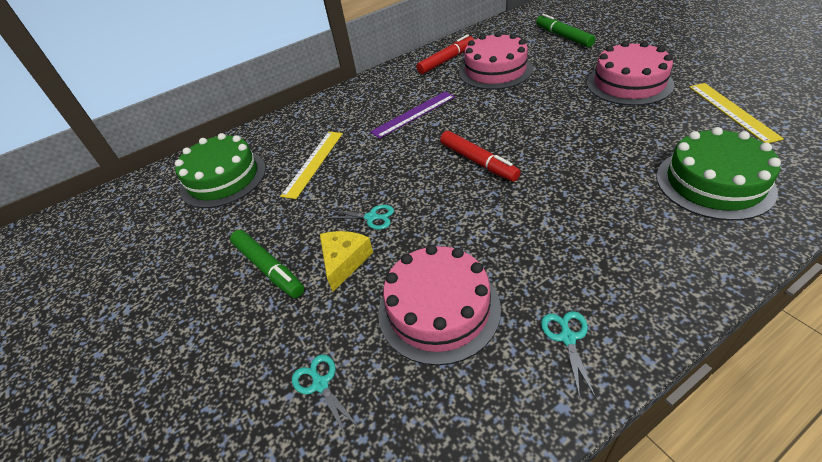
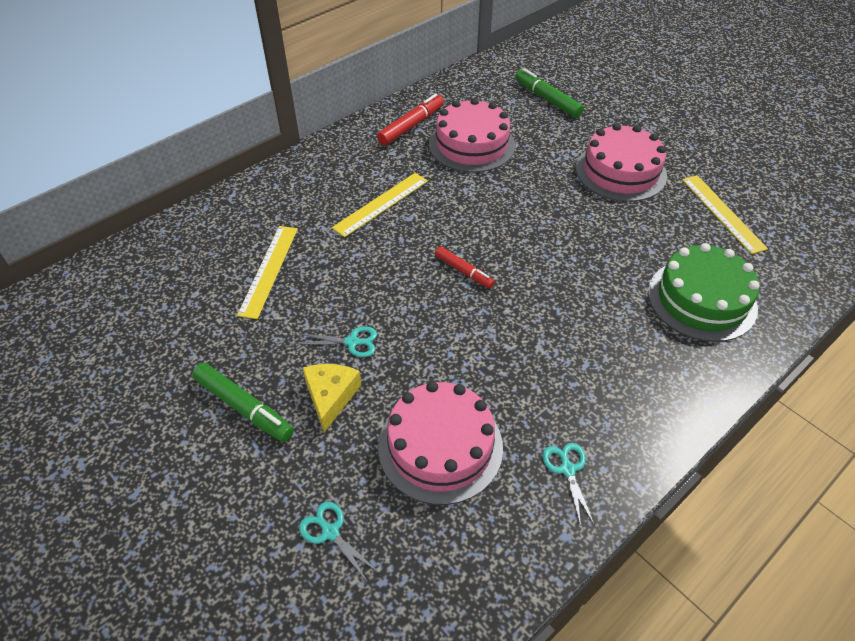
camera: 15 degrees left, 5 degrees up
green cake [175,133,266,208] -> none
purple ruler [370,92,455,139] -> yellow ruler [332,173,428,237]
red marker [440,131,521,182] -> red marker [435,247,495,288], size x0.65

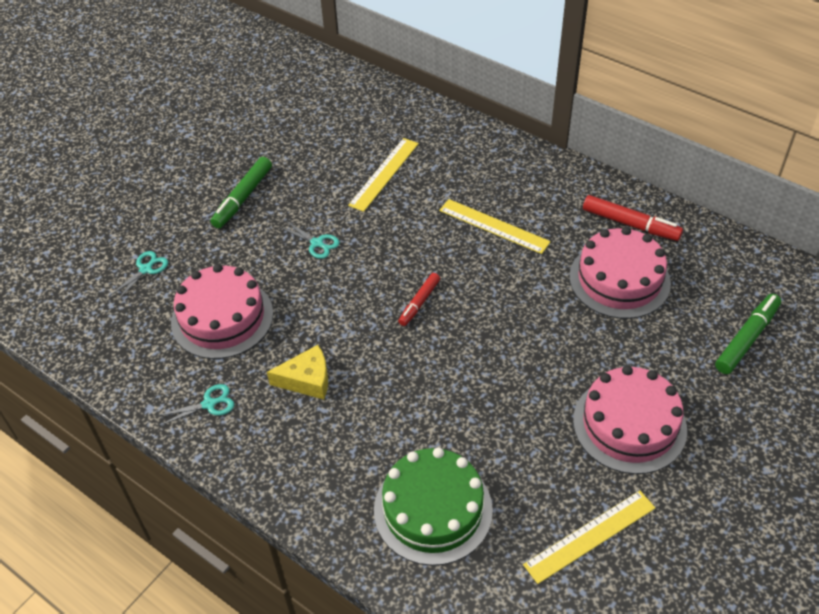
camera: 80 degrees right, 0 degrees up
yellow ruler [237,226,298,319] -> yellow ruler turned 60 degrees counterclockwise [348,138,419,212]
turquoise scissors [301,326,377,357] -> turquoise scissors turned 45 degrees counterclockwise [279,220,340,259]
yellow cheese [302,364,361,432] -> yellow cheese moved to [267,345,328,399]

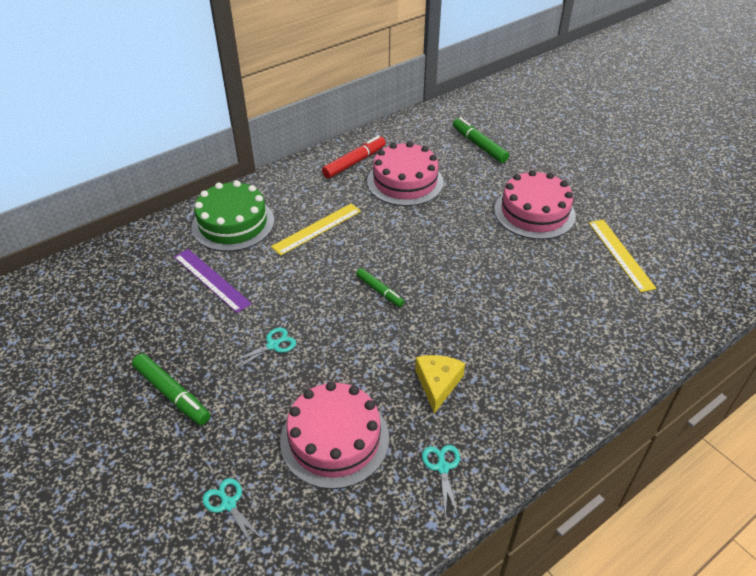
camera: 75 degrees left, 5 degrees down
yellow ruler [348,138,419,212] -> purple ruler [174,249,252,313]
green cake [374,447,493,566] -> green cake moved to [192,180,274,252]
red marker [398,273,440,326] -> green marker [356,268,405,307]

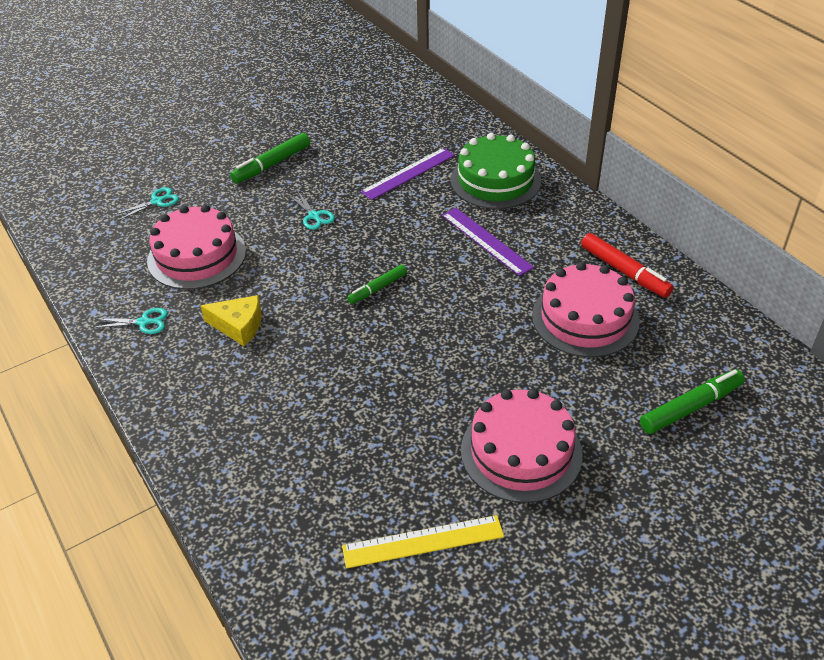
camera: 95 degrees right, 0 degrees up
yellow ruler [271,204,361,255] -> purple ruler [442,208,534,276]

